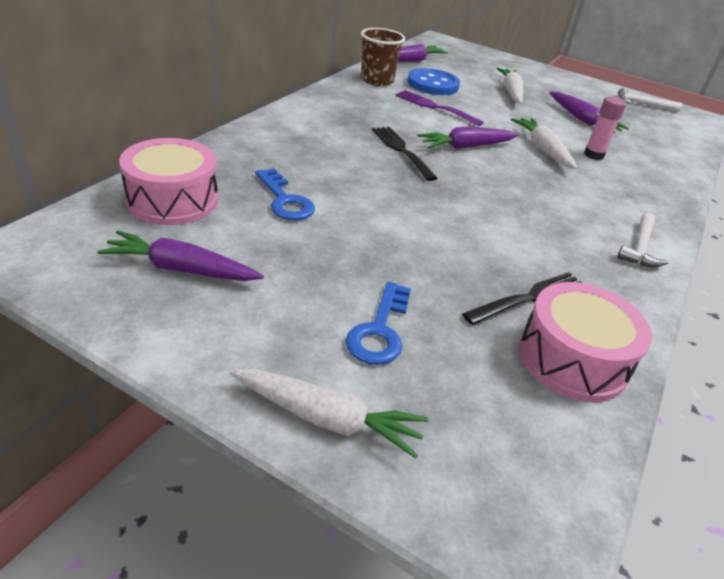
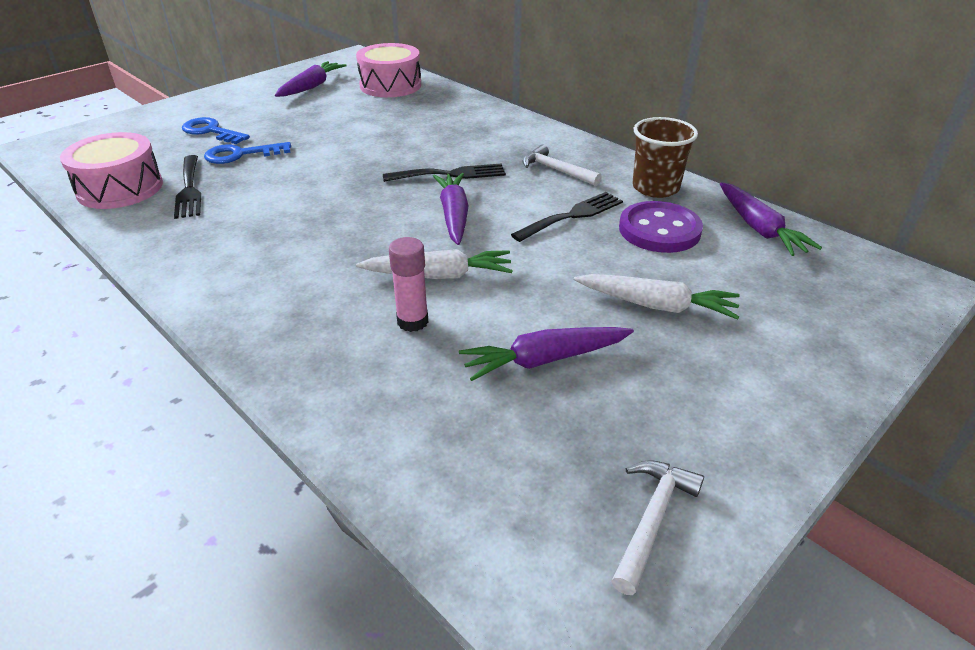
camera: 110 degrees right, 0 degrees up
white carrot [230,369,429,459] -> none
blue key [255,168,315,220] -> blue key moved to [204,142,291,164]
purple fork [395,90,484,126] -> black fork [511,192,623,242]
blue button [407,68,460,95] -> purple button [619,201,703,253]
white hammer [617,213,669,268] -> white hammer moved to [522,145,602,186]

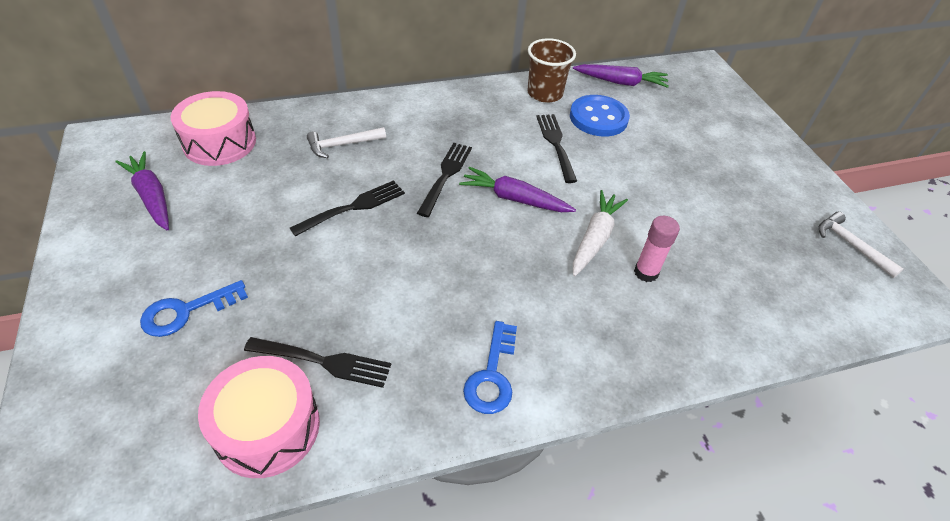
camera: 65 degrees left, 10 degrees up
blue key [204,142,291,164] -> blue key moved to [463,321,517,414]
purple carrot [459,327,634,381] -> none
white hammer [522,145,602,186] -> white hammer moved to [307,127,386,158]
white carrot [574,274,740,320] -> none
purple button [619,201,703,253] -> blue button [570,95,630,137]
none -> black fork [290,180,405,237]

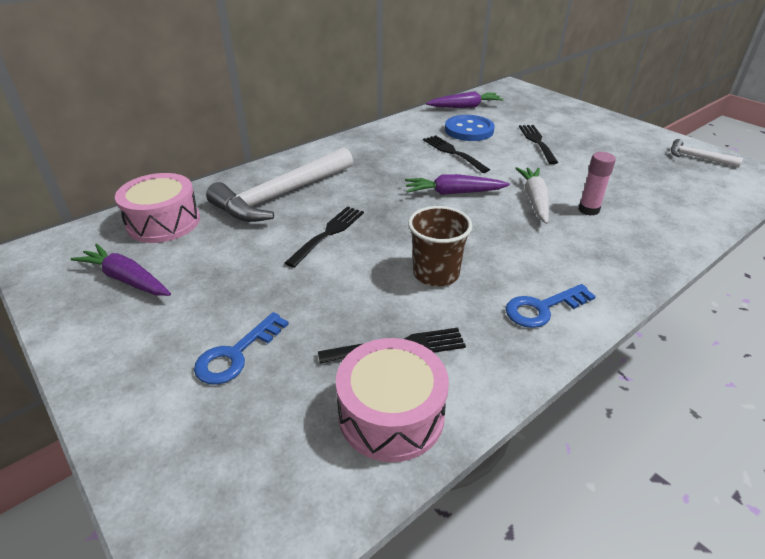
camera: 20 degrees left, 10 degrees down
white hammer [307,127,386,158] -> white hammer [206,147,353,222], size x2.11
black fork [417,143,472,217] -> black fork moved to [519,125,559,164]
blue key [463,321,517,414] -> blue key turned 75 degrees clockwise [505,284,596,328]
brown cup [527,38,576,103] -> brown cup moved to [408,206,472,286]

